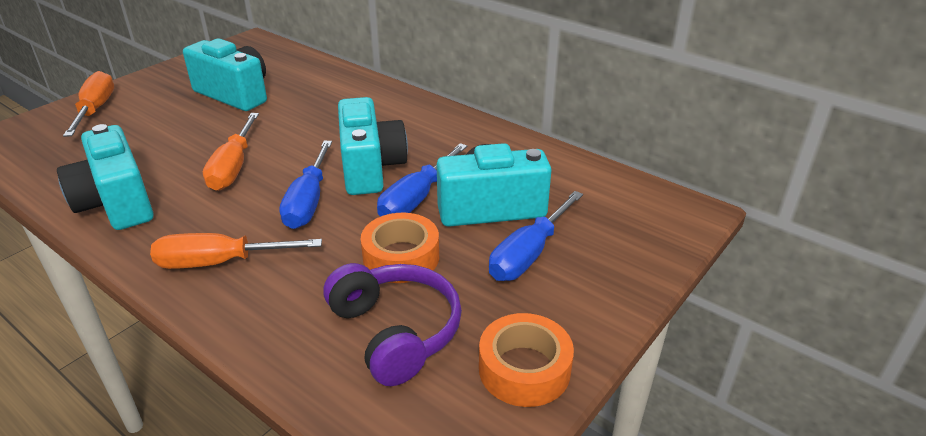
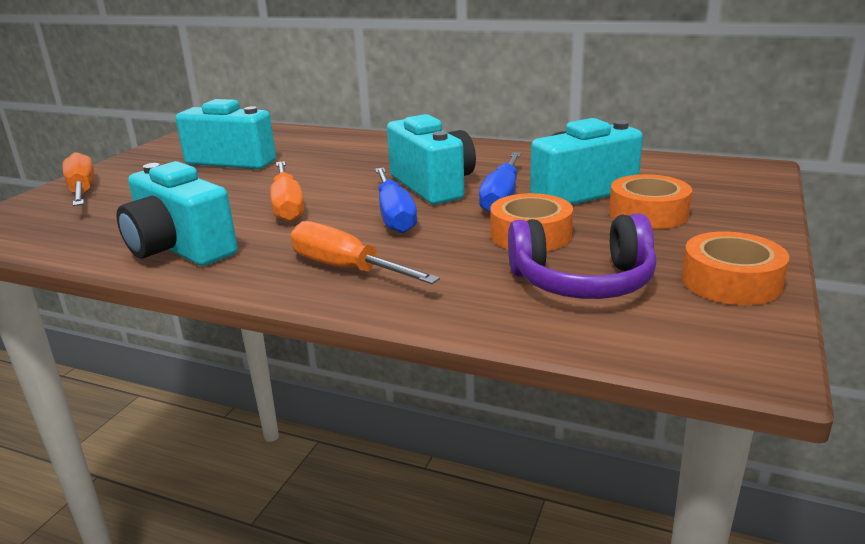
camera: 15 degrees left, 10 degrees down
orange screwdriver [150,233,322,269] -> orange screwdriver turned 60 degrees clockwise [290,221,440,284]
purple headphones [324,263,462,386] -> purple headphones turned 135 degrees clockwise [508,214,657,299]
blue screwdriver [489,191,583,281] -> orange tape [609,174,692,229]

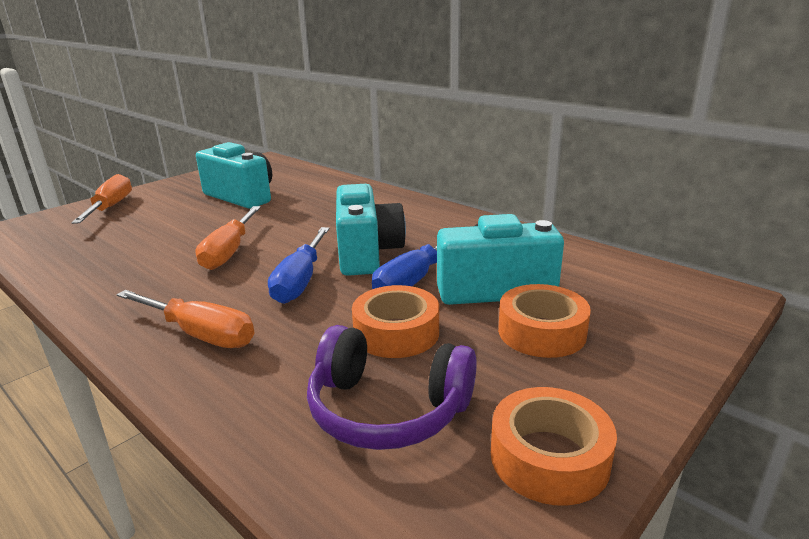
camera: 20 degrees right, 0 degrees up
turquoise camera [116,161,237,266] -> none
orange screwdriver [290,221,440,284] -> orange screwdriver turned 150 degrees clockwise [117,290,254,348]

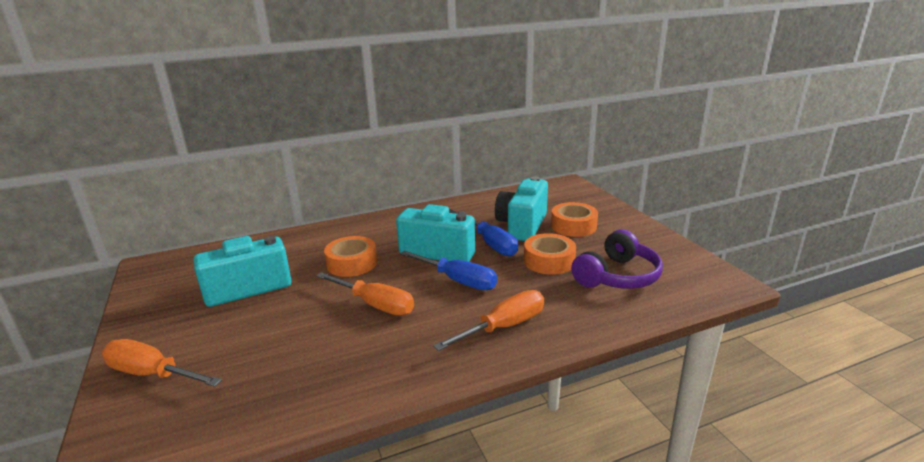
camera: 65 degrees left, 0 degrees up
orange tape [491,387,617,506] -> orange tape moved to [324,236,377,277]

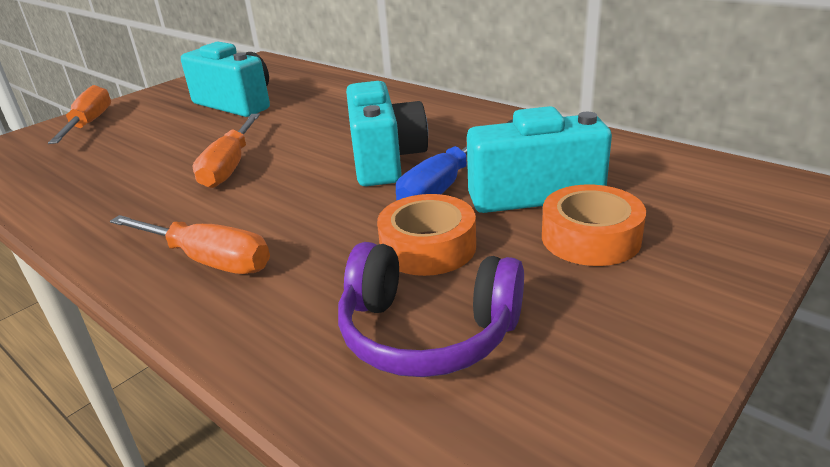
camera: 65 degrees right, 5 degrees up
orange tape [324,236,377,277] -> none
blue screwdriver [400,251,497,290] -> none

